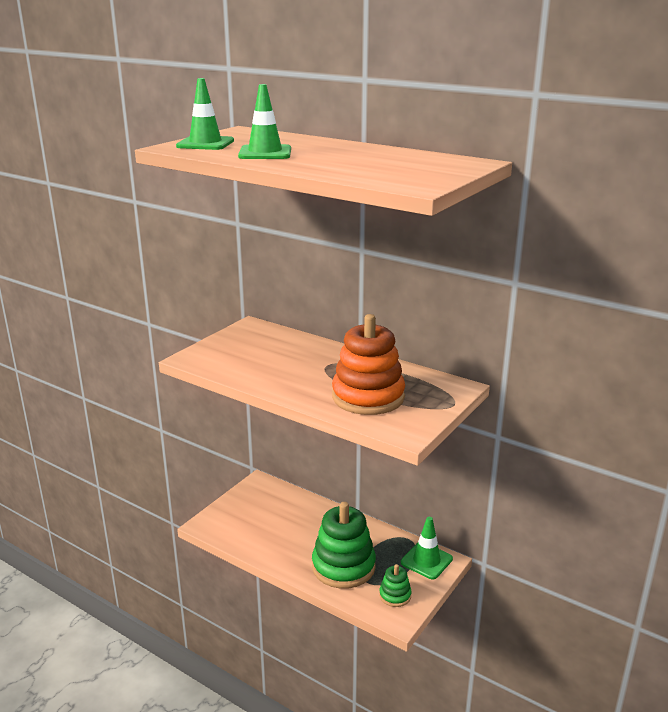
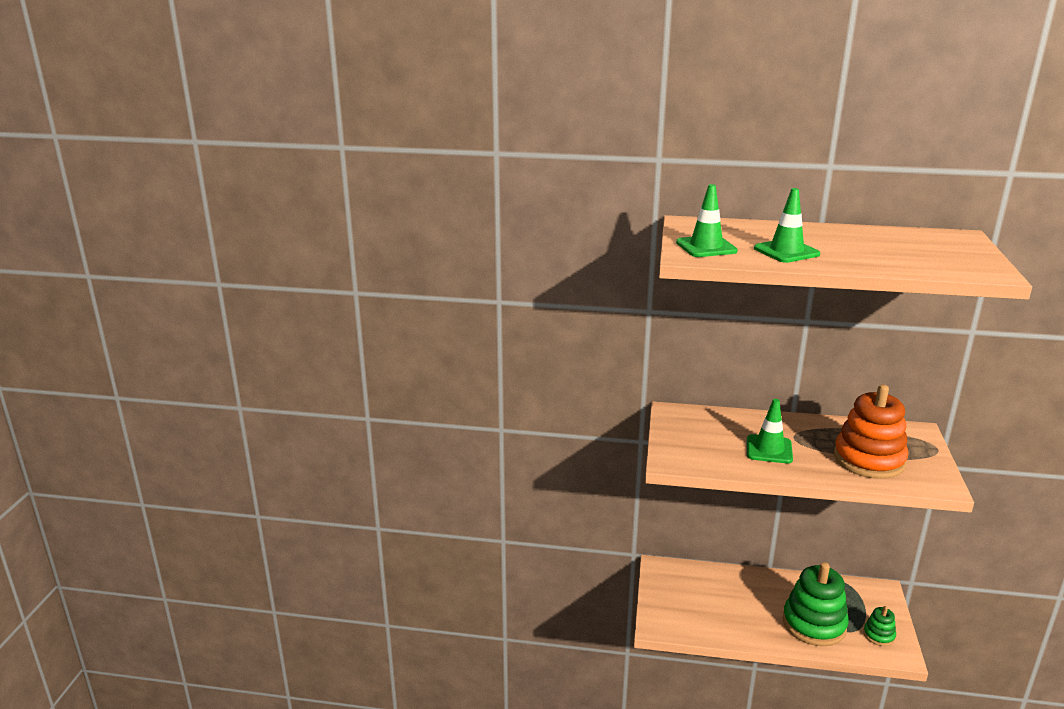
camera: 25 degrees left, 0 degrees up
green traffic cone [401,517,453,579] -> green traffic cone moved to [747,399,793,463]

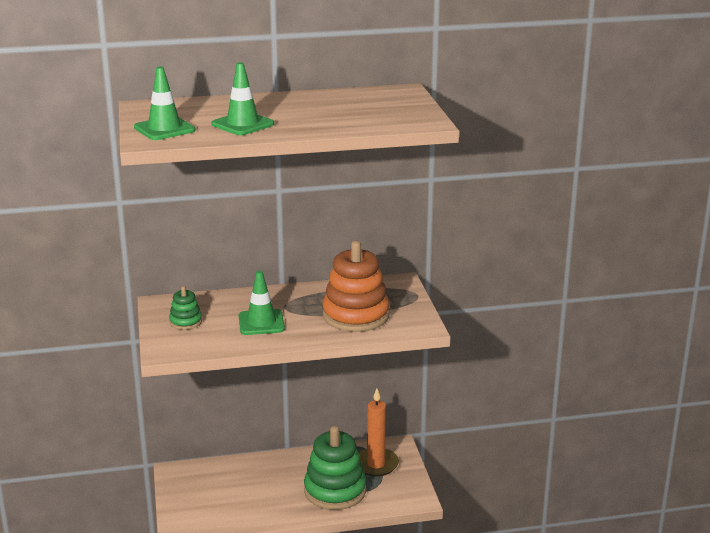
camera: 20 degrees left, 0 degrees up
green stacking toy [863,606,896,646] -> green stacking toy moved to [169,286,202,330]
none -> orange candle [359,388,399,476]

